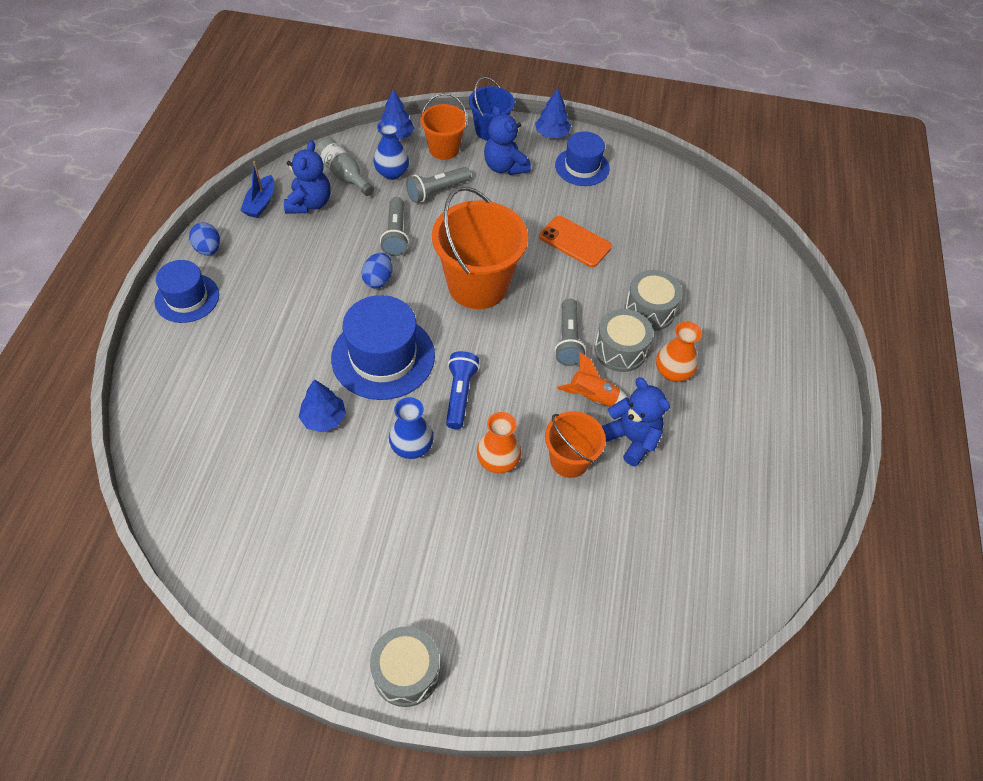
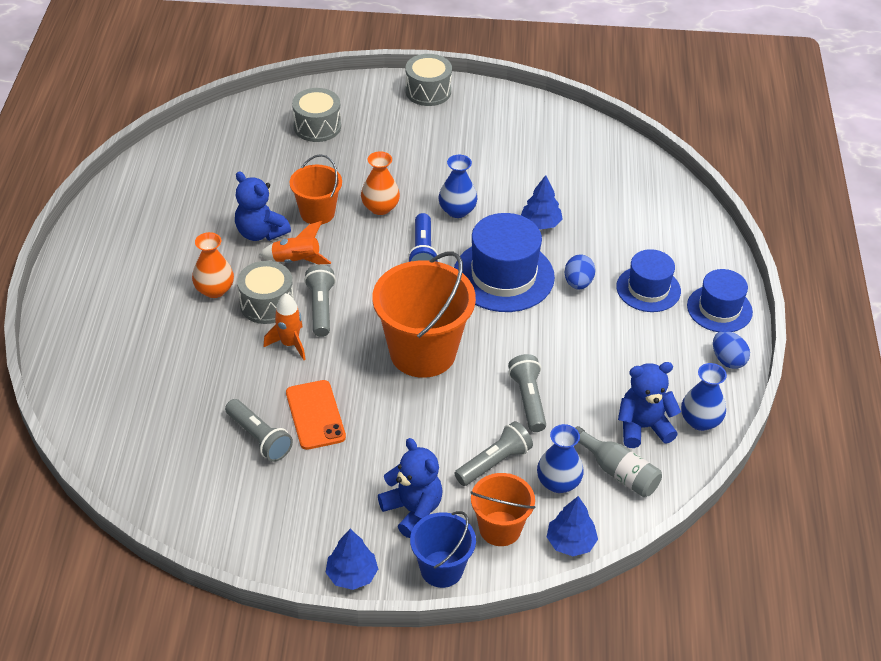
camera: 175 degrees right, 10 degrees down
blue boat [240,161,274,218] -> blue vase [681,363,727,431]
blue teddy bear [284,140,331,213] -> blue teddy bear turned 75 degrees clockwise [618,362,681,448]
blue egg [361,252,392,289] -> blue egg moved to [565,255,596,289]
orange phone [539,216,612,267] -> orange phone turned 45 degrees clockwise [286,380,346,450]
blue hat [555,131,610,186] -> blue hat moved to [616,249,681,312]
grey drum [625,270,682,331] -> grey drum moved to [292,88,341,142]
none -> grey flashlight [225,399,293,462]
none -> orange rocket [263,293,306,360]

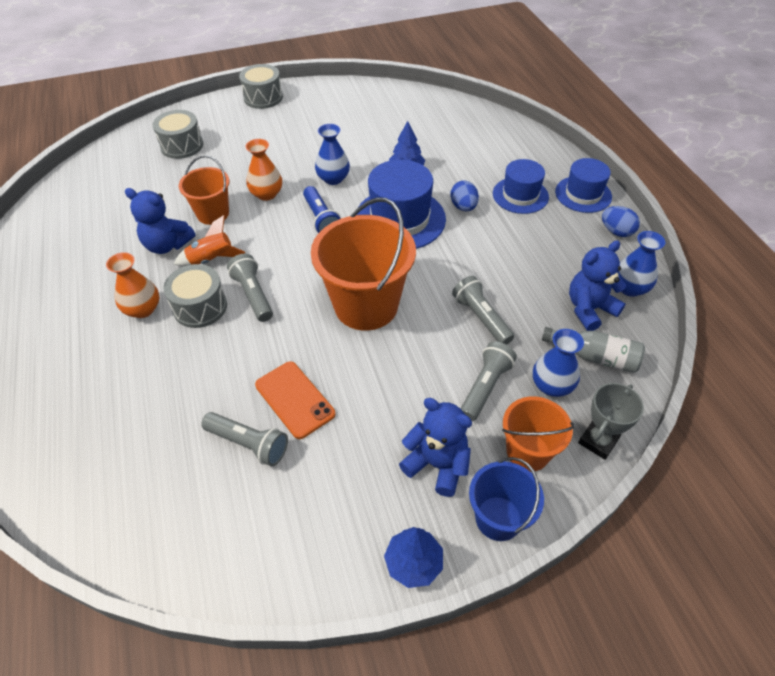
camera: 20 degrees left, 5 degrees up
orange rocket [263,293,306,360] -> none
blue tree [547,496,598,556] -> grey trophy [578,383,644,460]

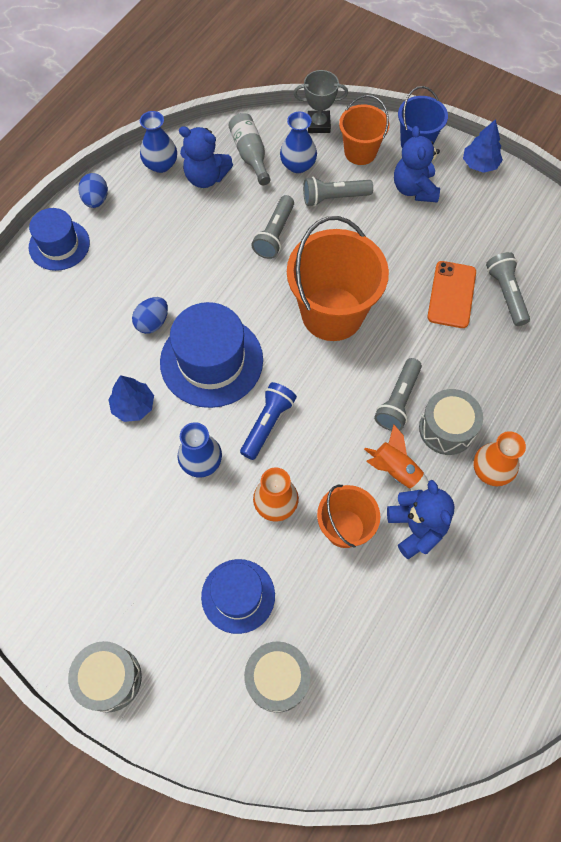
camera: 130 degrees left, 15 degrees up
blue hat [493,159,549,214] -> blue hat moved to [201,559,275,634]

